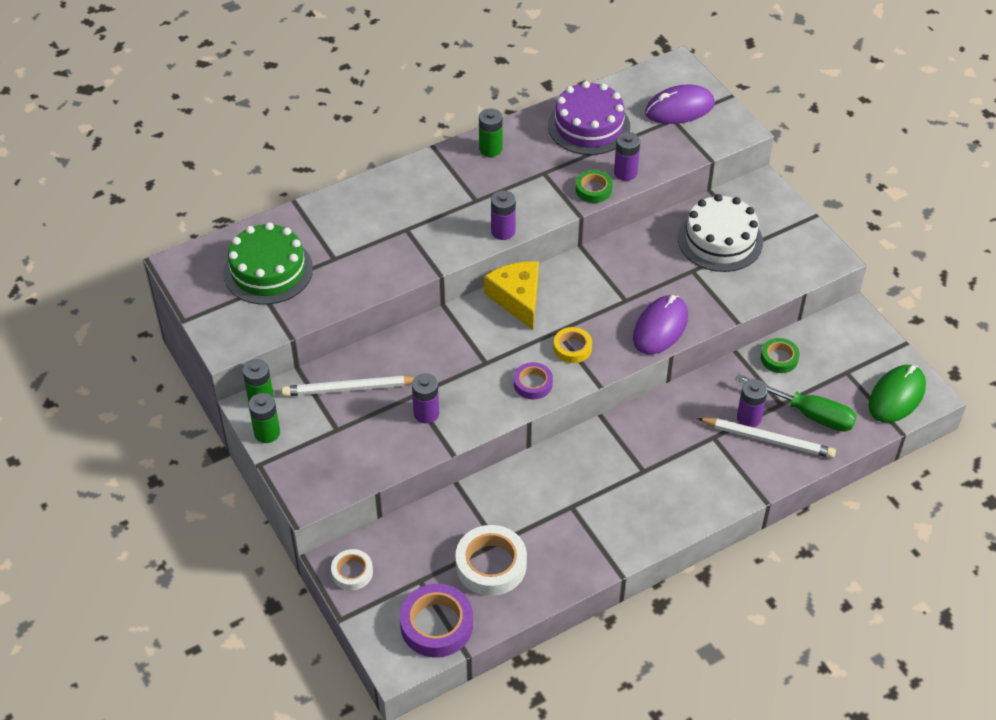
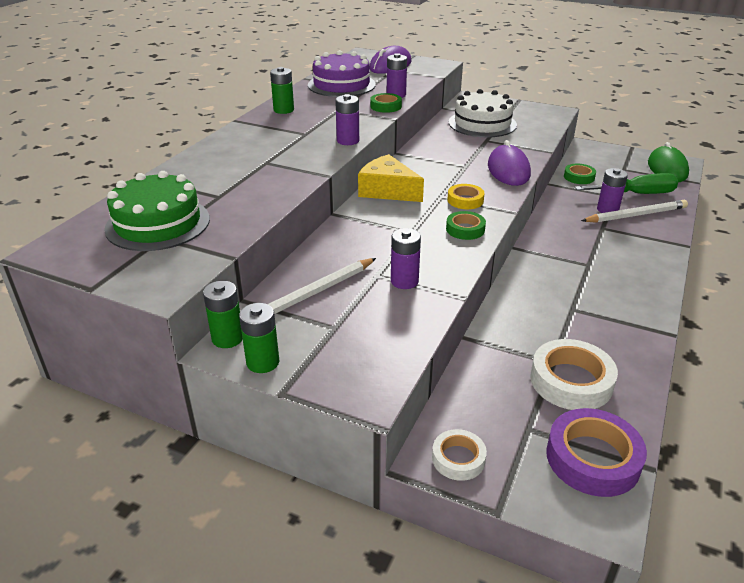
camera: 35 degrees left, 15 degrees down
purple tape [514,362,553,399] -> green tape [446,211,486,240]

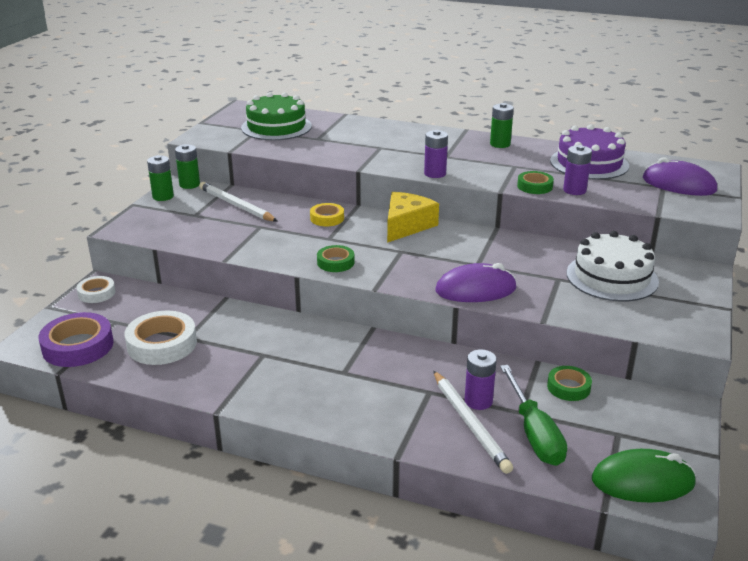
camera: 85 degrees right, 5 degrees down
purple battery [391,228,421,289] -> none
yellow tape [447,184,485,209] -> yellow tape moved to [310,203,344,226]

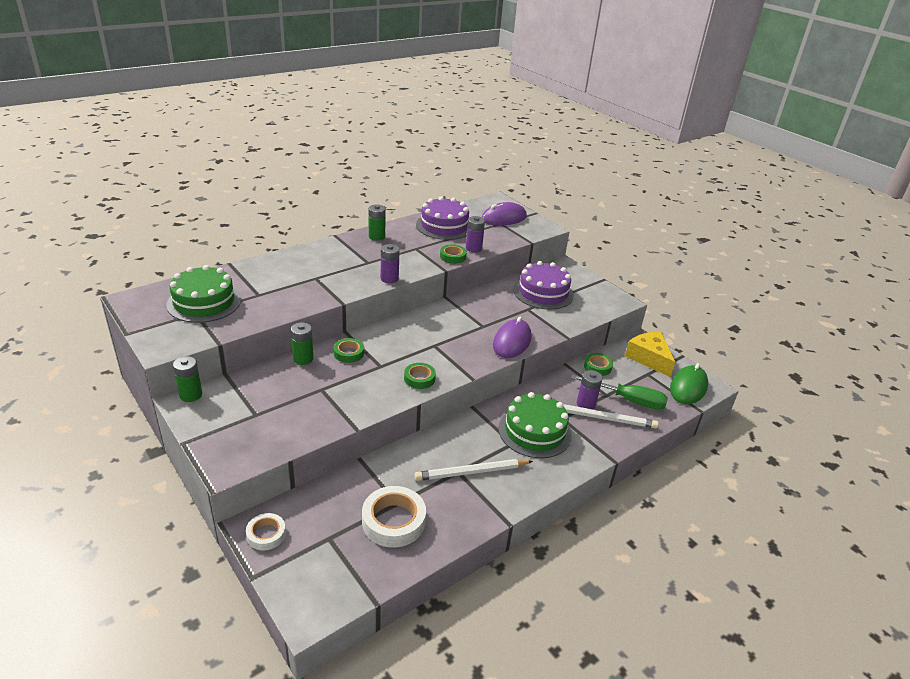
camera: 60 degrees left, 5 degrees up
purple tape [38,312,114,367] -> none
green battery [147,155,174,201] -> green battery moved to [291,322,314,365]
white pencil [199,182,277,222] -> white pencil moved to [414,459,533,481]
yellow tape [310,203,344,226] -> green tape [333,338,364,363]
yellow cheese [387,192,439,243] -> yellow cheese moved to [625,332,675,377]
white cake [566,231,659,302] -> purple cake [513,261,574,310]
none -> green cake [499,392,572,458]

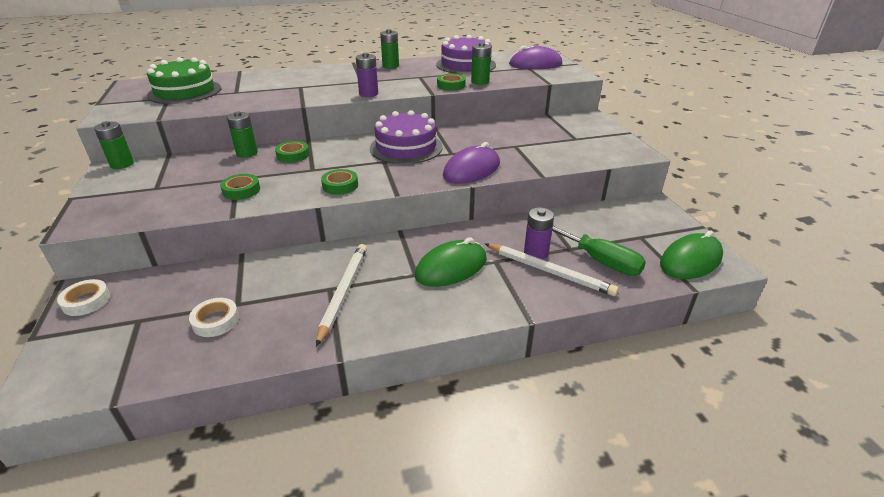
camera: 25 degrees right, 0 degrees up
white tape [362,486,426,548] -> white tape [189,298,239,337], size x0.58
white pencil [414,459,533,481] -> white pencil turned 90 degrees clockwise [316,244,367,346]
purple battery [466,216,485,252] -> green battery [471,42,491,85]
green cake [499,392,572,458] -> green mouse [415,237,487,287]
purple cake [513,261,574,310] -> purple cake moved to [370,110,443,164]
green tape [584,353,613,376] -> green tape moved to [220,174,260,200]
yellow cheese [625,332,675,377] -> none

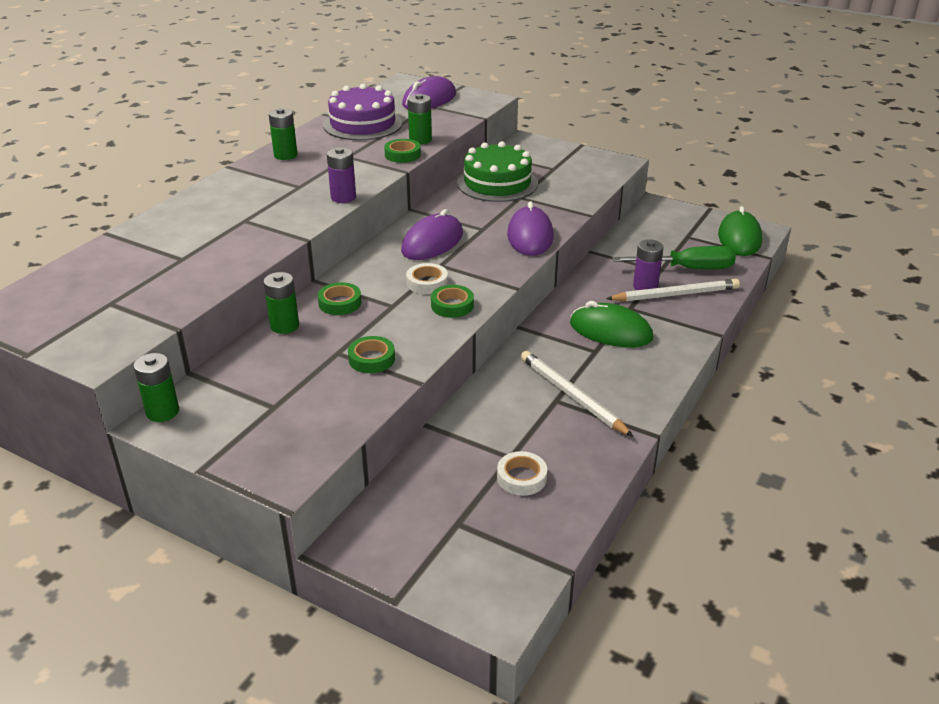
camera: 45 degrees left, 0 degrees up
white tape [57,279,110,316] -> white tape moved to [406,263,448,294]
green cake [147,57,221,104] -> green cake moved to [457,141,538,202]
purple cake [370,110,443,164] -> purple mouse [401,209,463,260]
green mouse [415,237,487,287] -> green mouse turned 75 degrees counterclockwise [570,301,653,347]

